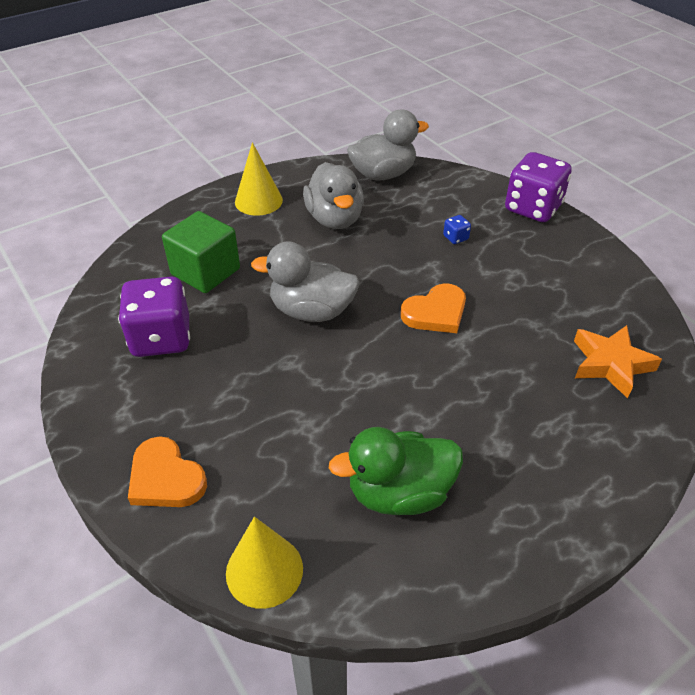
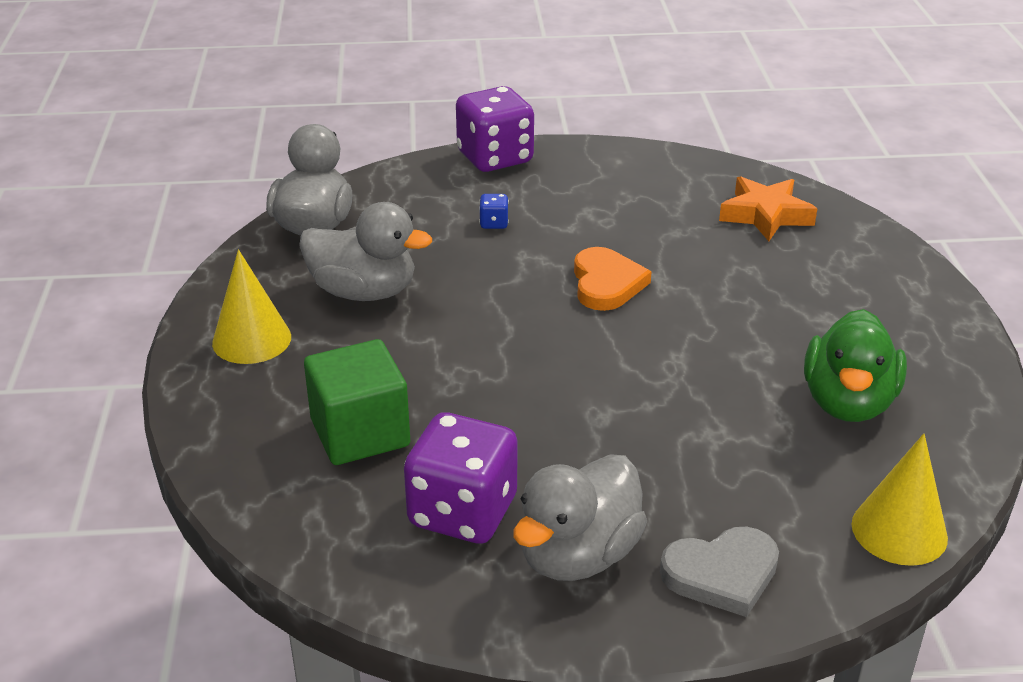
camera: 60 degrees left, 10 degrees down
orange heart [128,436,207,507] -> grey heart [660,527,779,617]
grey duck [251,242,360,322] -> grey duck moved to [513,454,647,581]

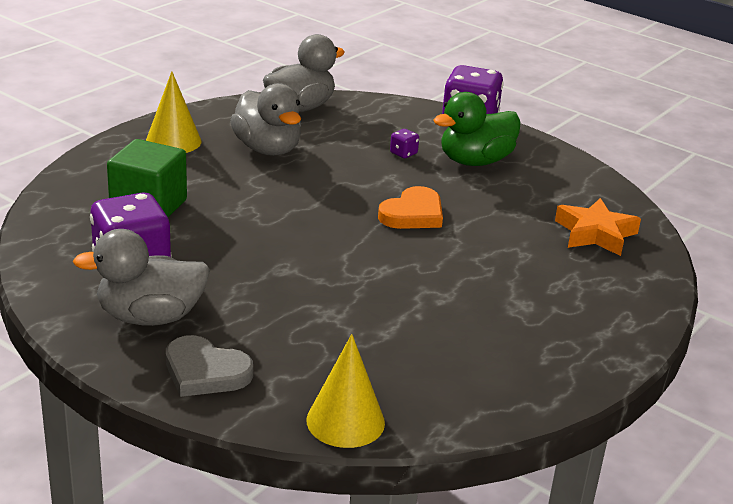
camera: 40 degrees right, 5 degrees down
blue dice [479,194,509,229] -> purple dice [390,129,419,158]
green duck [804,309,907,422] -> green duck moved to [433,92,521,166]

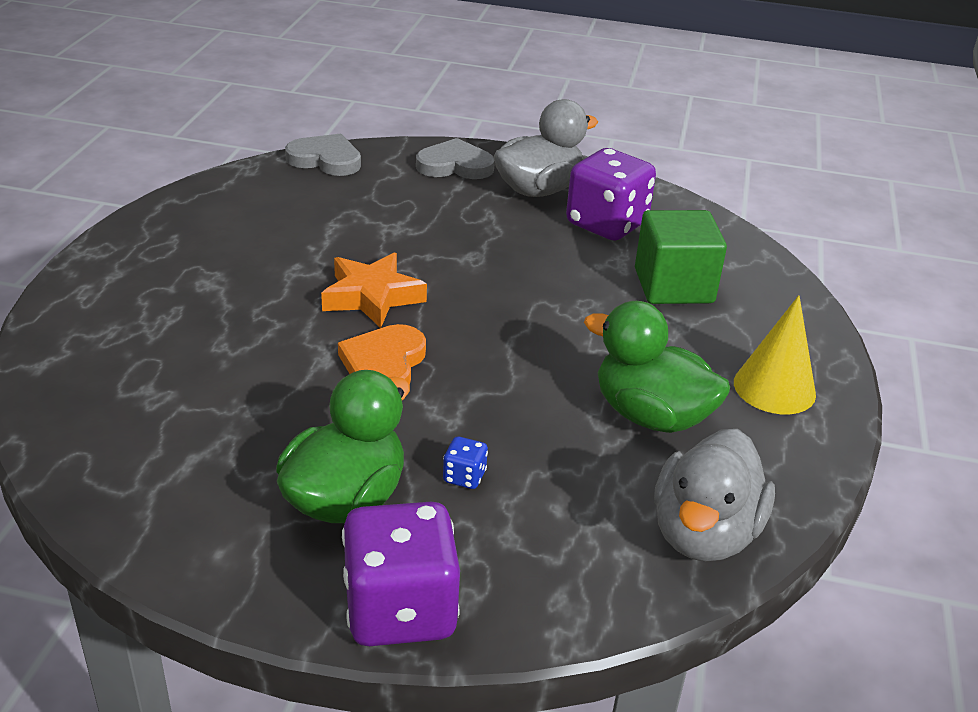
camera: 155 degrees right, 5 degrees up
grey duck [230,83,301,156] -> green duck [584,301,730,433]
yellow cone [306,334,385,448] -> grey heart [285,133,361,176]
purple dice [390,129,419,158] -> blue dice [443,436,488,489]
orange star [555,198,641,256] -> orange star moved to [321,253,427,328]

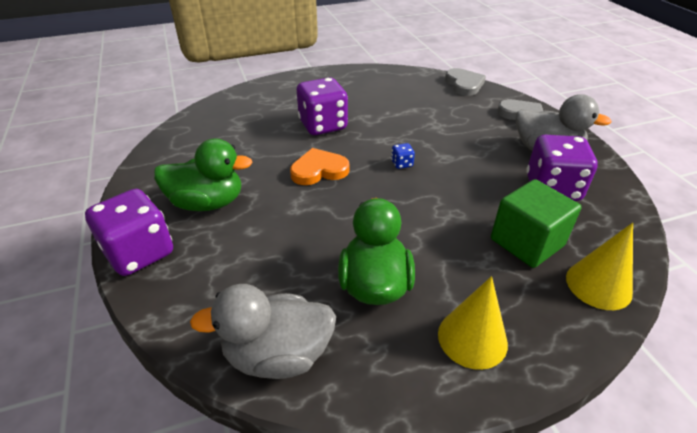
camera: 60 degrees right, 5 degrees up
orange star [321,253,427,328] -> none
blue dice [443,436,488,489] -> blue dice moved to [391,143,415,169]
none -> purple dice [297,77,348,135]
none -> yellow cone [566,223,633,310]

